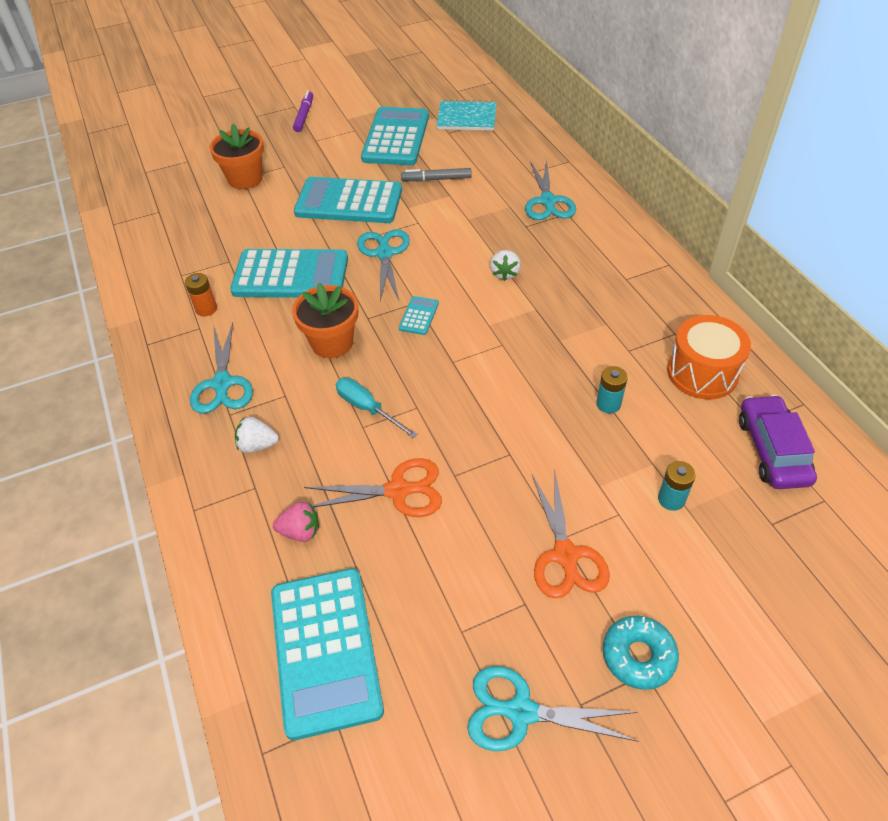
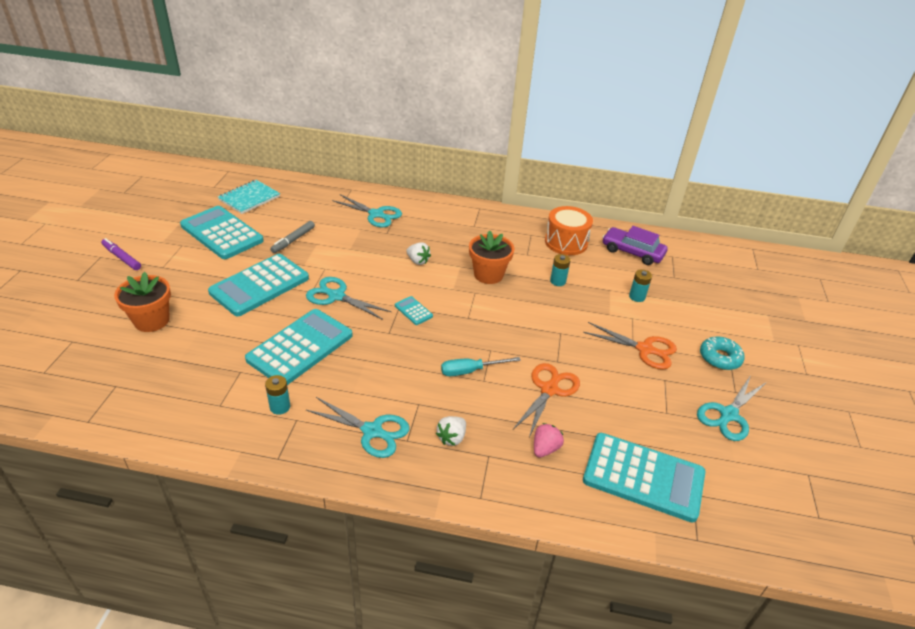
camera: 60 degrees left, 10 degrees down
orange battery [185,273,217,316] -> turquoise battery [265,375,290,415]
orange flower pot [292,283,358,358] -> orange flower pot moved to [469,230,514,284]

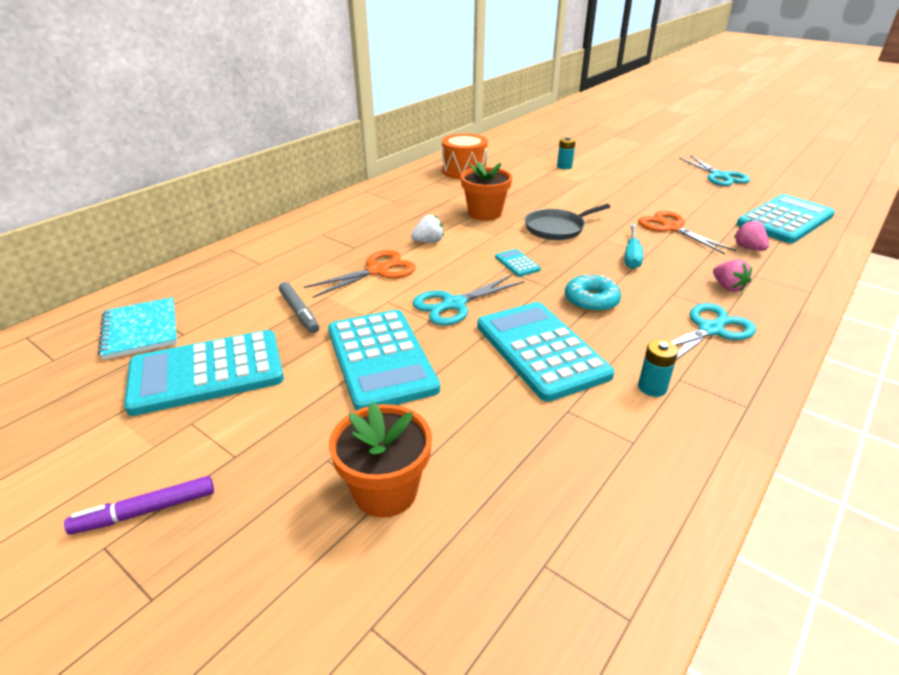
camera: 60 degrees left, 5 degrees down
turquoise scissors [332,194,402,228] -> none
turquoise calculator [395,296,433,325] -> turquoise calculator turned 75 degrees clockwise [495,249,541,277]
white strawberry [436,416,466,446] -> pink strawberry [713,259,752,292]
turquoise battery [550,254,571,286] -> none
orange scissors [583,322,677,370] -> orange scissors moved to [304,250,416,298]
purple car [602,226,668,265] -> none
turquoise donut [700,337,745,370] -> turquoise donut moved to [565,275,621,312]
none -> grey pan [525,204,610,240]

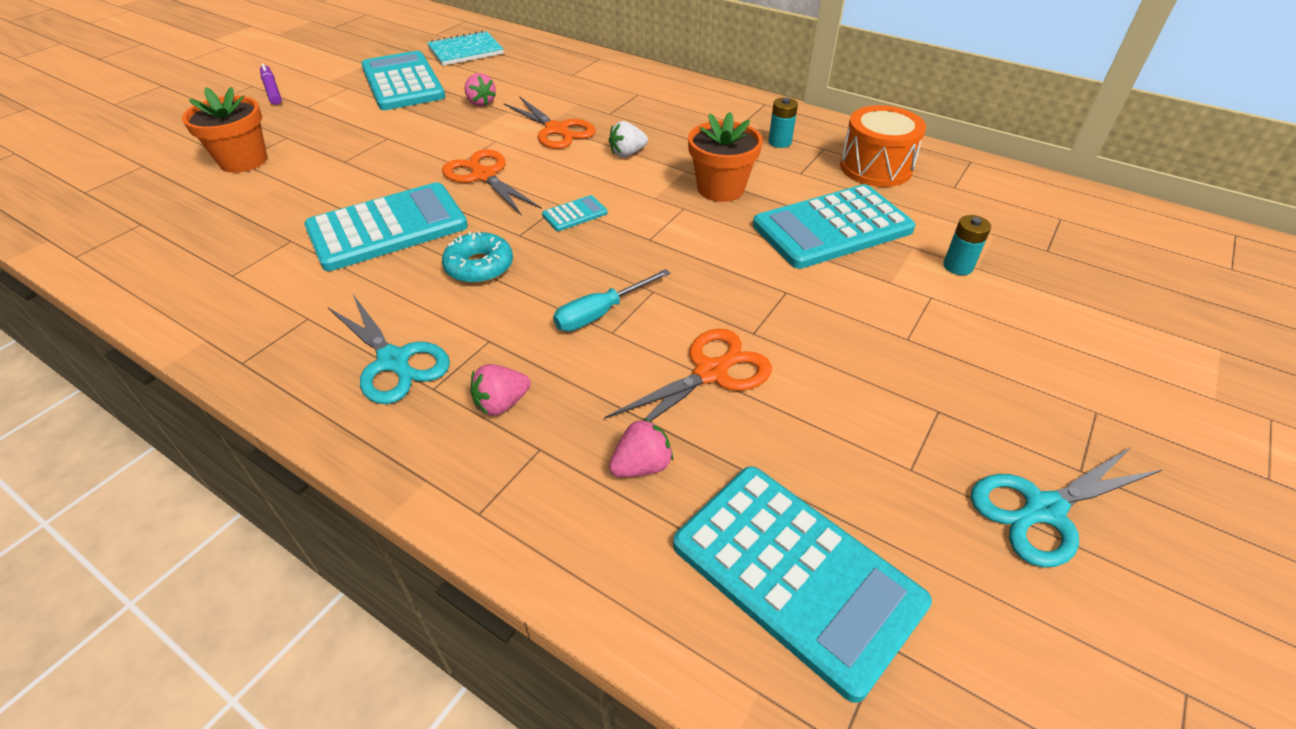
camera: 85 degrees right, 10 degrees up
grey marker [279,282,319,333] -> pink strawberry [465,73,496,107]
turquoise calculator [328,310,440,410] -> turquoise calculator moved to [753,184,915,269]
white strawberry [411,215,444,243] -> white strawberry turned 90 degrees clockwise [609,121,648,157]
turquoise scissors [412,275,524,326] -> orange scissors [442,149,542,216]
grey pan [525,204,610,240] -> none
turquoise screwdriver [625,224,643,269] -> turquoise screwdriver turned 45 degrees counterclockwise [553,269,671,331]
turquoise battery [638,339,678,397] -> turquoise battery moved to [768,97,798,148]

